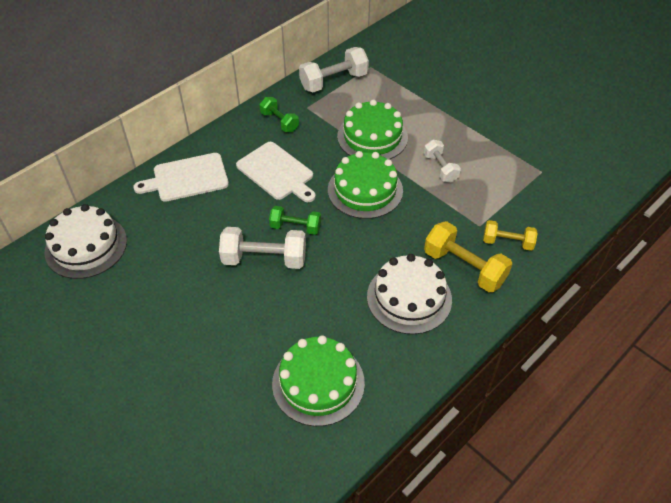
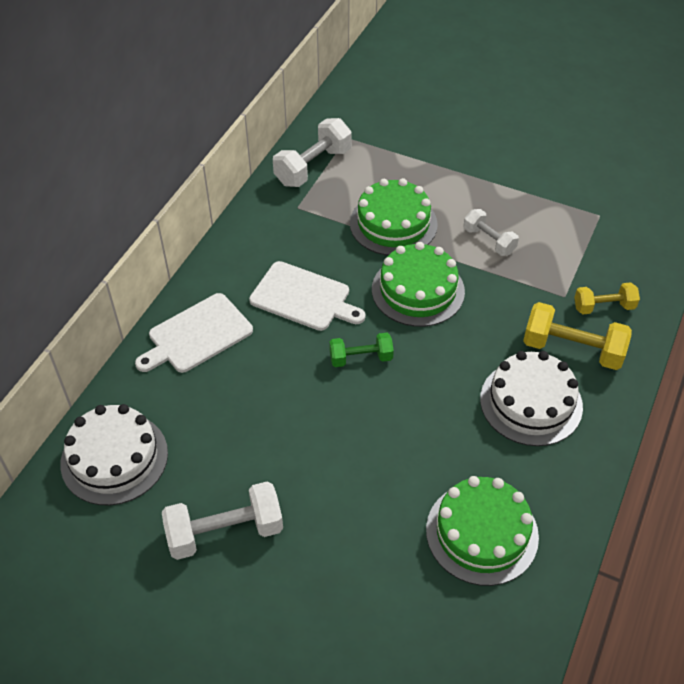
camera: 20 degrees left, 0 degrees up
white dumbbell [219,227,306,269] -> white dumbbell moved to [162,481,283,560]
green dumbbell [260,97,299,132] -> none

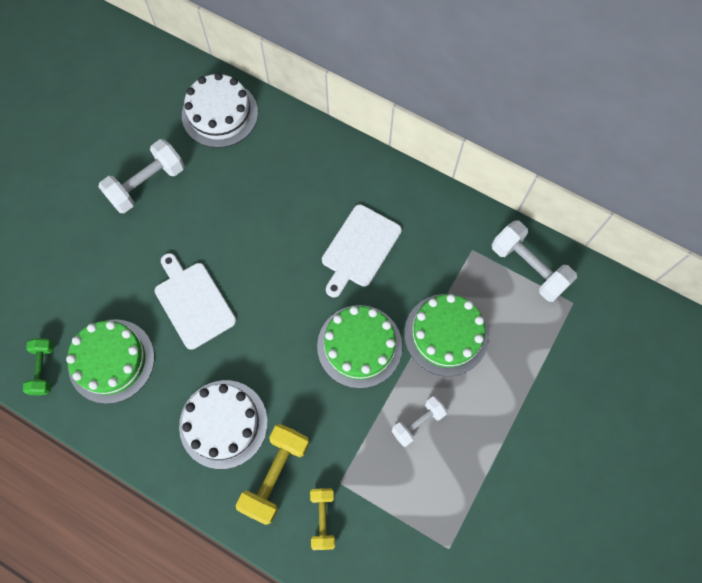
camera: 95 degrees right, 20 degrees up
white cutting board [135,293,253,373] -> white cutting board moved to [155,253,236,350]
white dumbbell [162,481,283,560] -> white dumbbell turned 60 degrees clockwise [98,139,184,213]
green dumbbell [329,333,394,367] -> green dumbbell moved to [23,338,54,395]

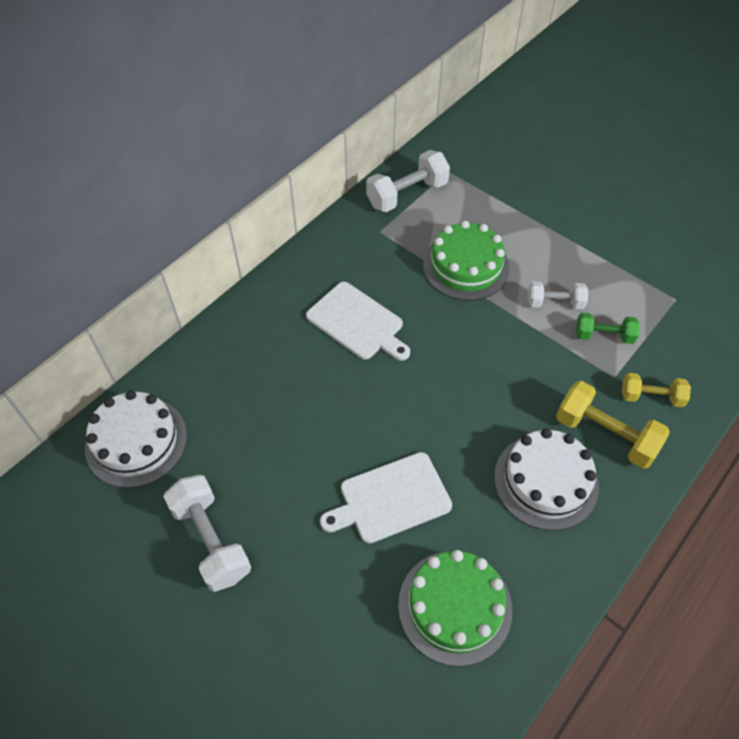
camera: 80 degrees left, 15 degrees down
green dumbbell [23,338,54,395] -> green dumbbell moved to [576,313,640,344]
green cake [317,305,402,389] -> none
white dumbbell [392,396,448,447] -> white dumbbell turned 60 degrees counterclockwise [528,281,588,309]

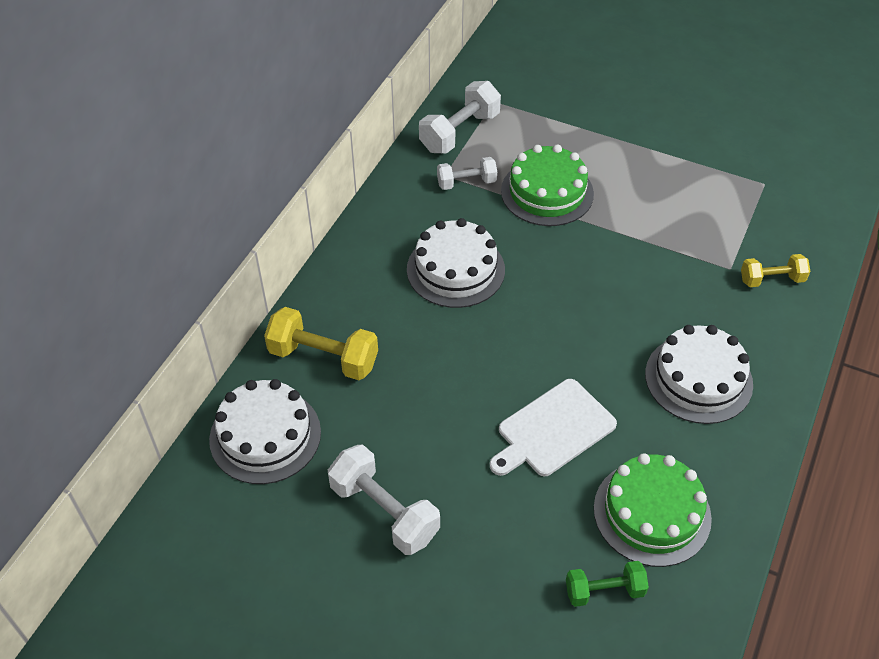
camera: 15 degrees left, 5 degrees down
white cutting board [306,282,410,361] -> white cake [407,218,505,308]
white dumbbell [528,281,588,309] -> white dumbbell moved to [437,157,497,190]
yellow dumbbell [556,381,670,469] -> yellow dumbbell moved to [264,307,378,380]
green dumbbell [576,313,640,344] -> green dumbbell moved to [566,561,649,607]

